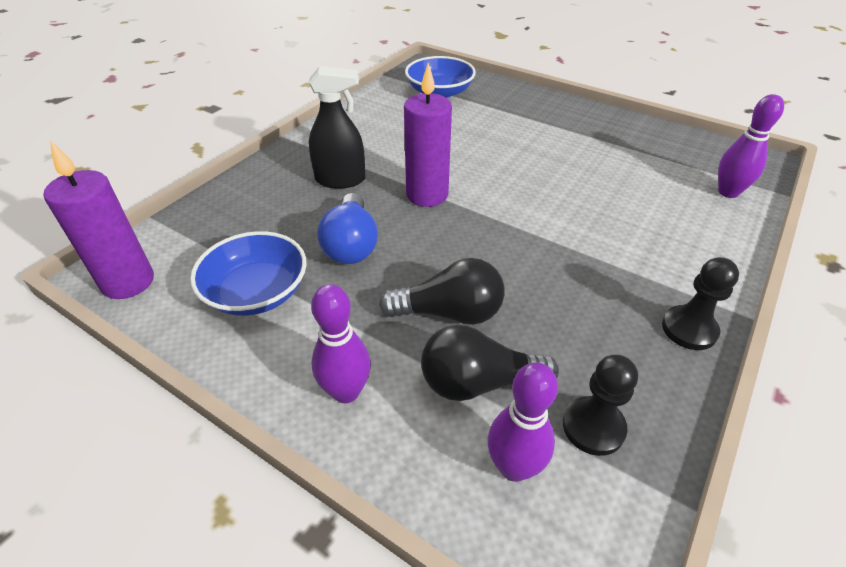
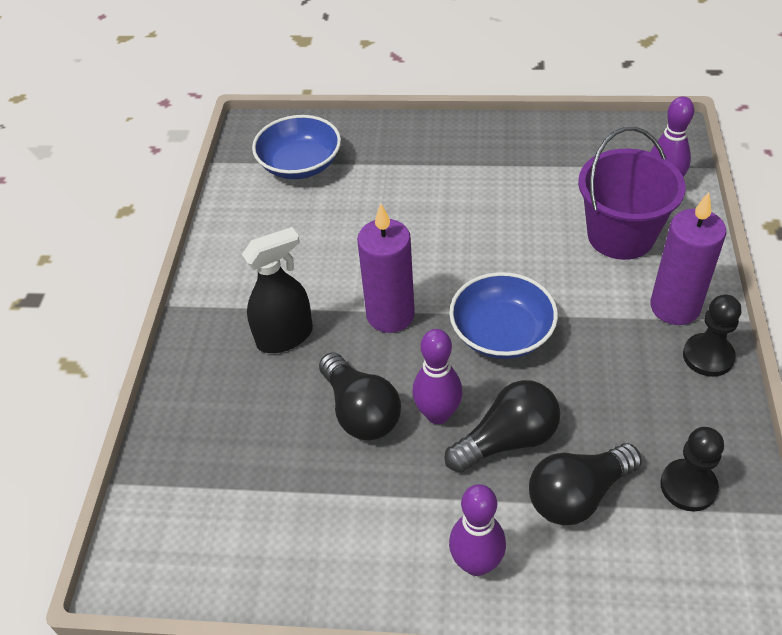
camera: 25 degrees left, 5 degrees up
purple candle [44,141,154,299] -> purple candle moved to [650,192,726,325]
blue bowl [190,231,307,316] -> blue bowl moved to [449,272,558,359]
blue light bulb [317,193,378,264] -> black light bulb [319,352,401,440]
purple bowling pin [488,362,558,482] -> purple bowling pin moved to [412,329,463,424]
none -> purple bucket [578,127,686,260]

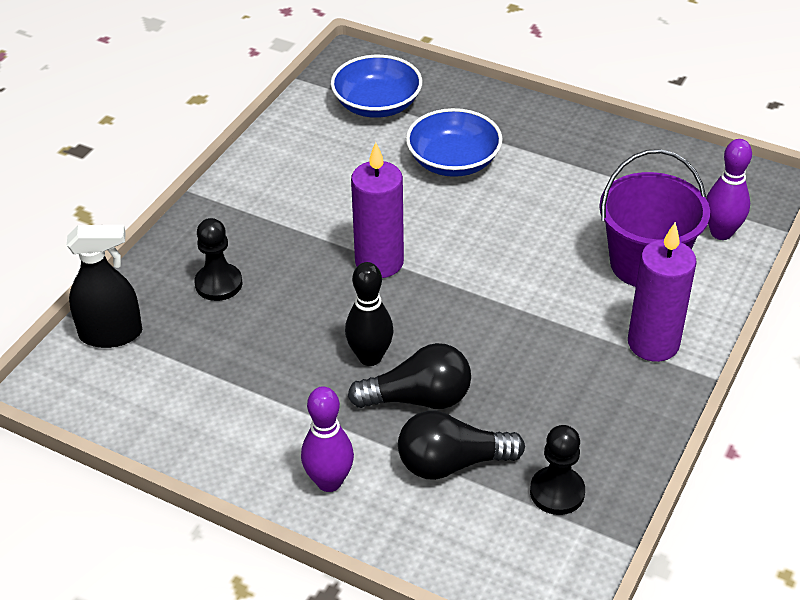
camera: 20 degrees right, 5 degrees down
black spray bottle [242,227,313,353] -> black spray bottle moved to [67,225,142,348]
black light bulb [319,352,401,440] -> none
purple bowling pin [412,329,463,424] -> black bowling pin [345,262,394,366]
blue bowl [449,272,558,359] -> blue bowl moved to [406,108,503,177]
black pawn [683,295,741,377] -> black pawn moved to [195,218,242,301]

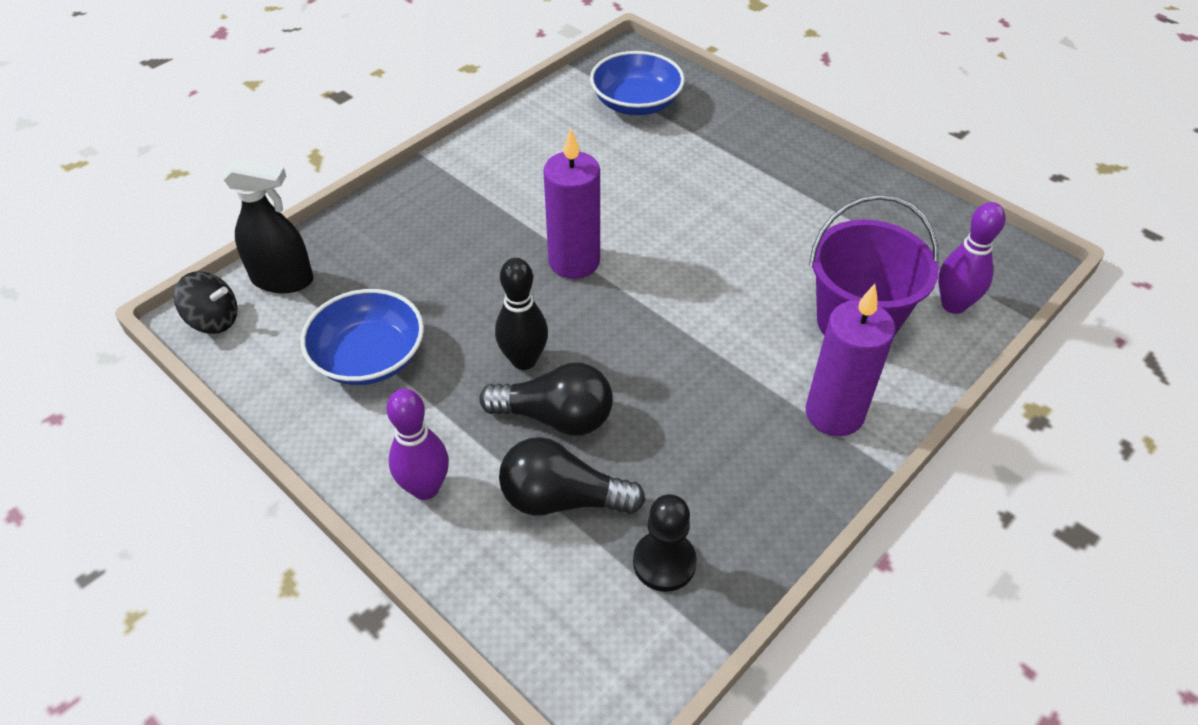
camera: 15 degrees right, 5 degrees up
black pawn [195,218,242,301] -> none
blue bowl [406,108,503,177] -> blue bowl moved to [301,289,424,385]
none -> black spinning top [174,271,237,334]

